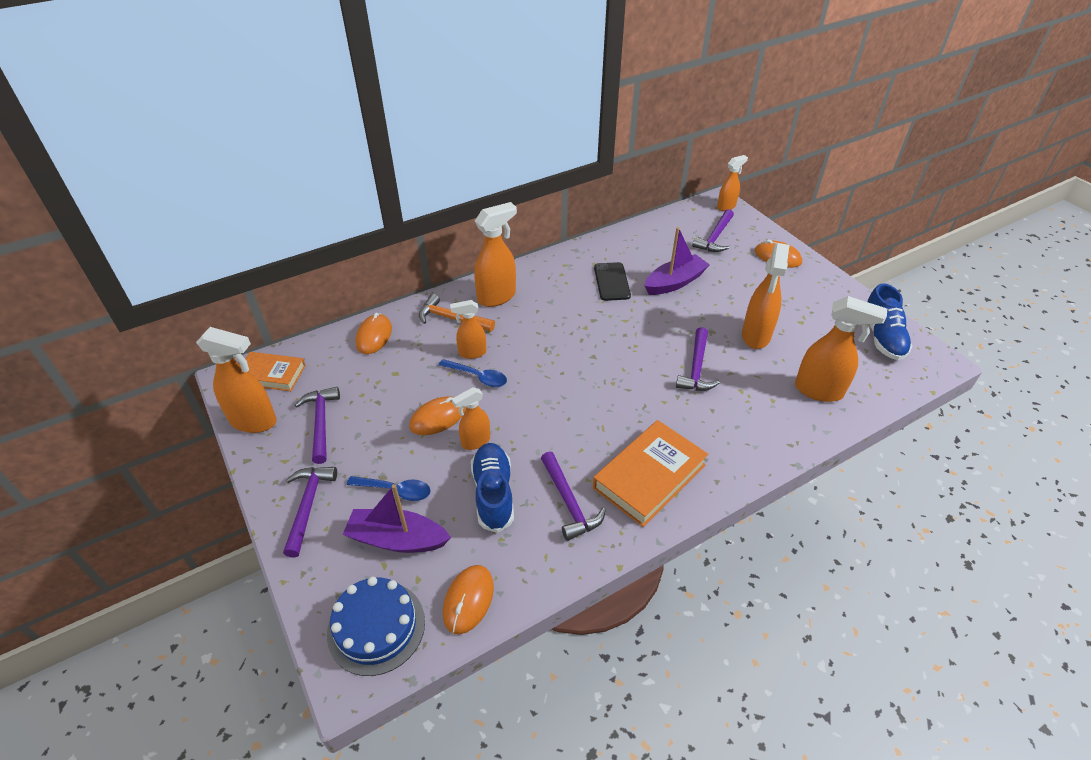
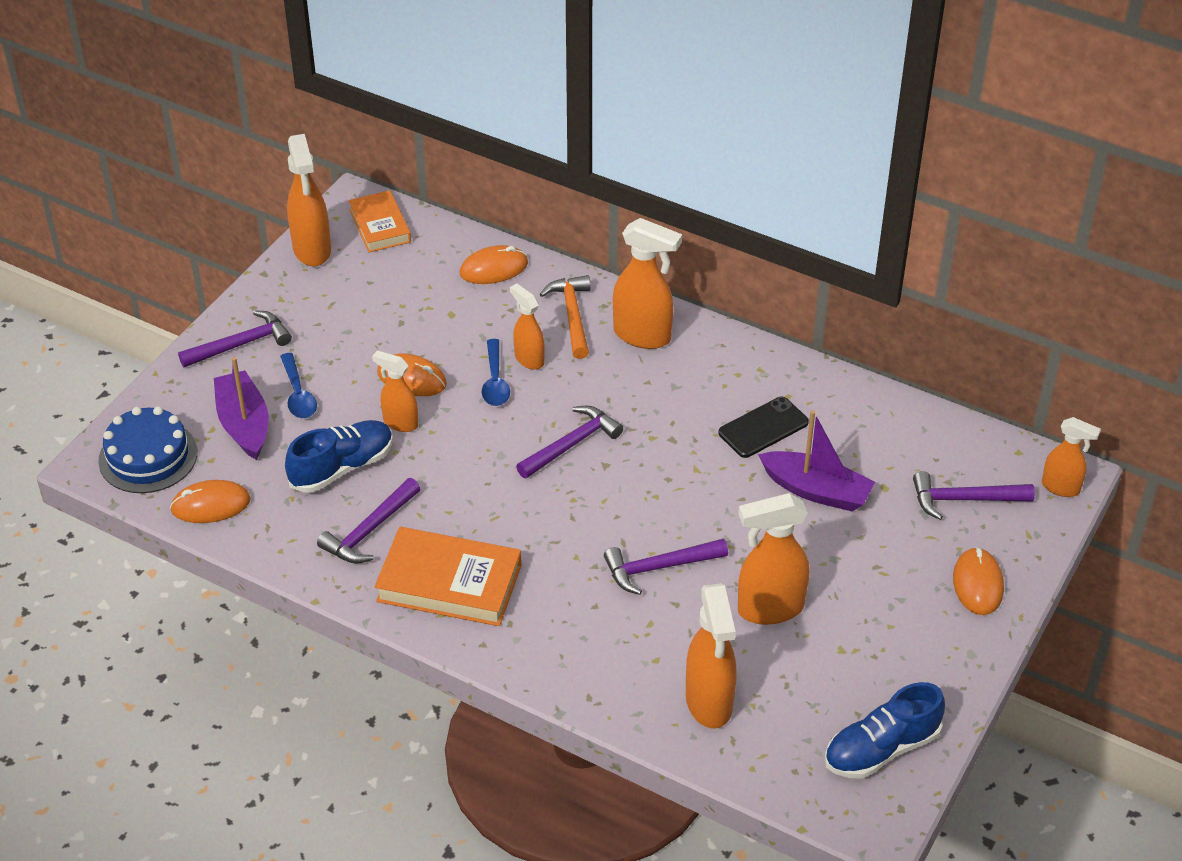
camera: 60 degrees right, 0 degrees up
purple hammer [295,387,340,464] -> purple hammer moved to [516,406,623,479]

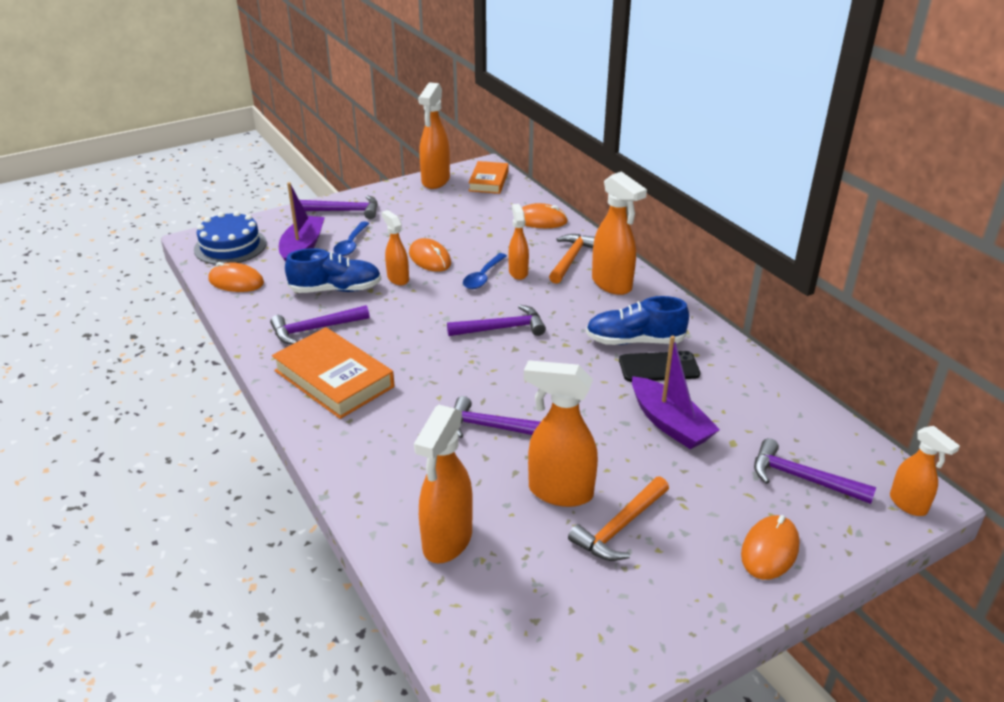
camera: 30 degrees right, 10 degrees down
blue shoe [824,682,945,779] -> blue shoe moved to [586,296,689,345]
none -> orange hammer [568,477,669,561]

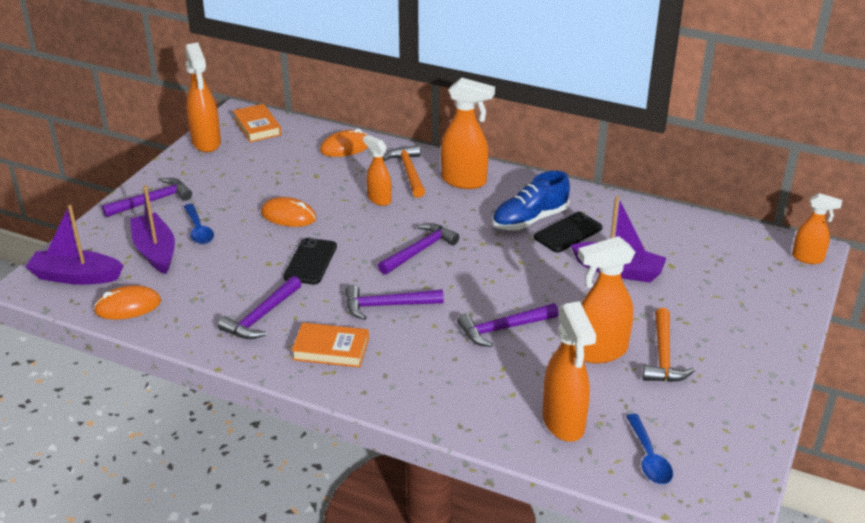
camera: 35 degrees left, 0 degrees up
blue cake [194,211,267,265] -> purple boat [25,205,124,285]
orange book [272,327,395,419] -> orange book [291,323,369,367], size x0.64
blue shoe [285,248,381,293] -> none
orange spray bottle [381,210,409,285] -> none
blue spoon [463,253,507,289] -> blue spoon moved to [626,414,673,484]
orange mouse [741,515,800,580] -> none
purple hammer [754,438,876,504] -> purple hammer moved to [345,285,444,320]
none -> black phone [283,238,337,284]

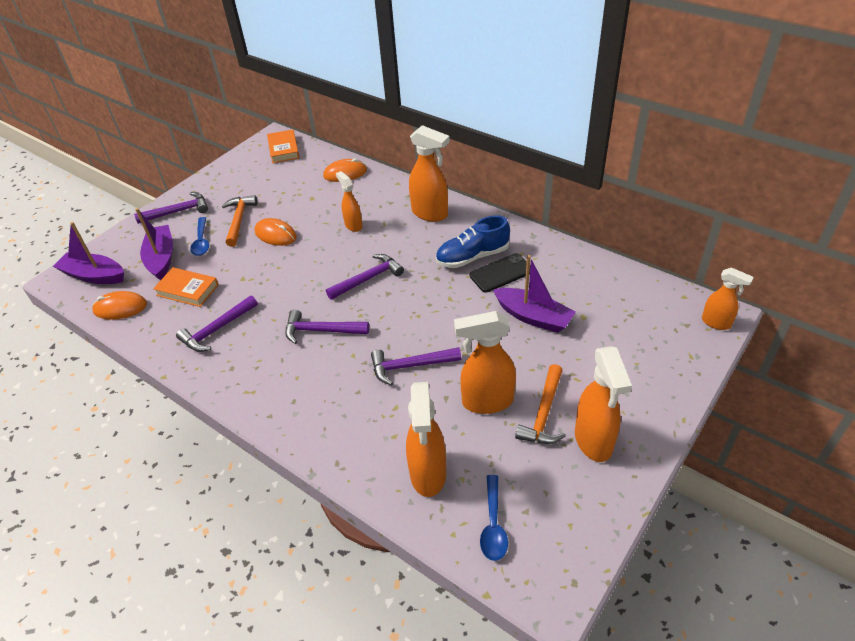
camera: 15 degrees right, 10 degrees up
orange spray bottle [185,43,221,152] -> orange spray bottle moved to [575,346,632,462]
black phone [283,238,337,284] -> none
orange book [291,323,369,367] -> orange book moved to [153,267,219,307]
orange hammer [383,145,425,198] -> orange hammer moved to [222,195,257,247]

